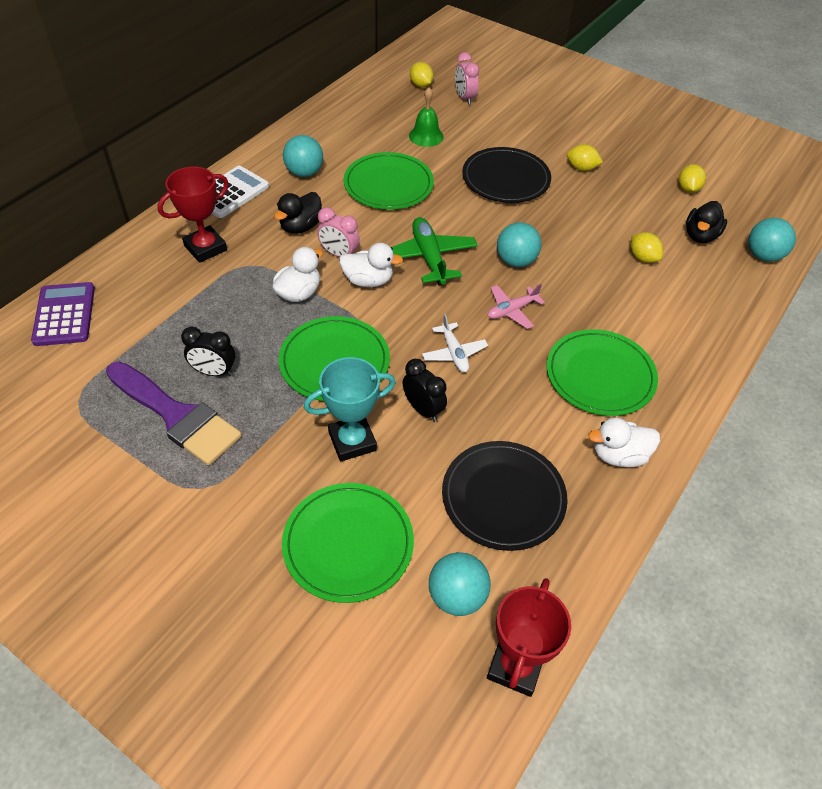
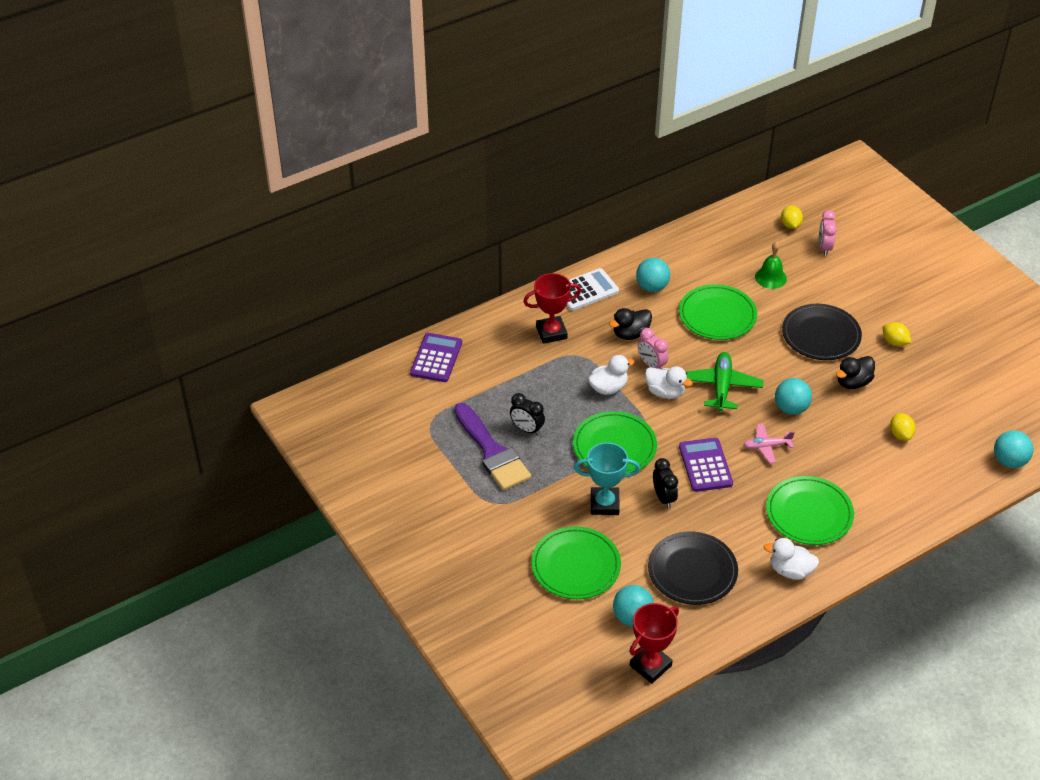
camera: 25 degrees right, 5 degrees down
white plane [422,314,488,372] -> purple calculator [679,438,733,492]
yellow lemon [679,164,706,193] -> none
black duck [686,201,727,243] -> black duck moved to [836,356,875,389]

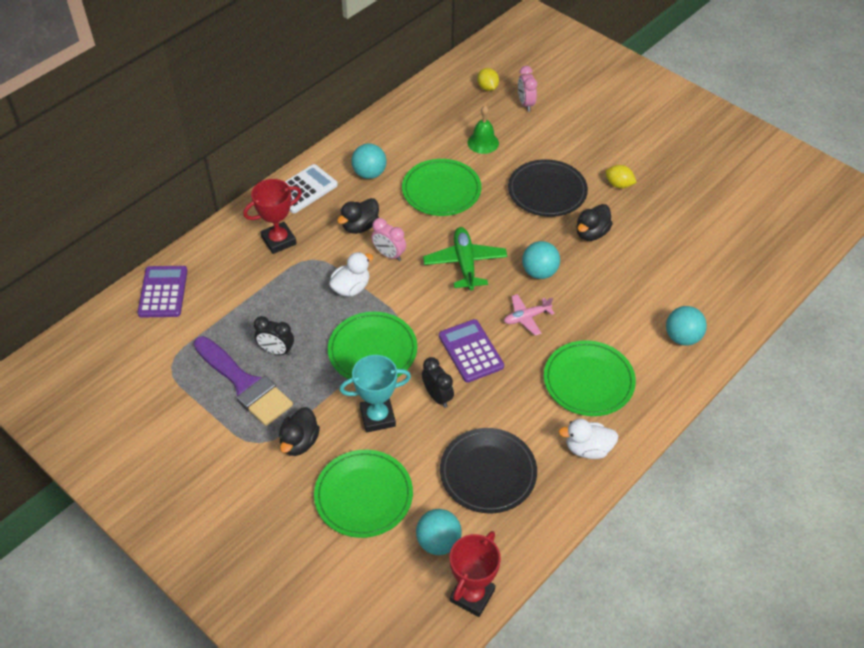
camera: 15 degrees left, 5 degrees up
white duck [645,366,693,399] -> none
yellow lemon [890,413,916,440] -> none
turquoise ball [994,431,1033,468] -> turquoise ball moved to [666,306,707,346]
none -> black duck [279,407,320,456]

